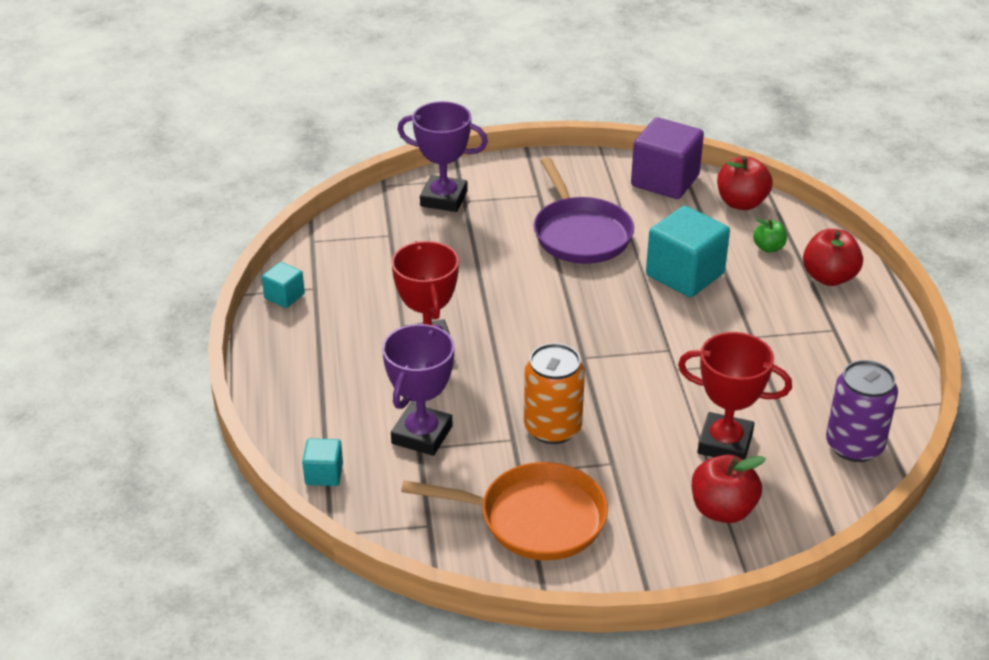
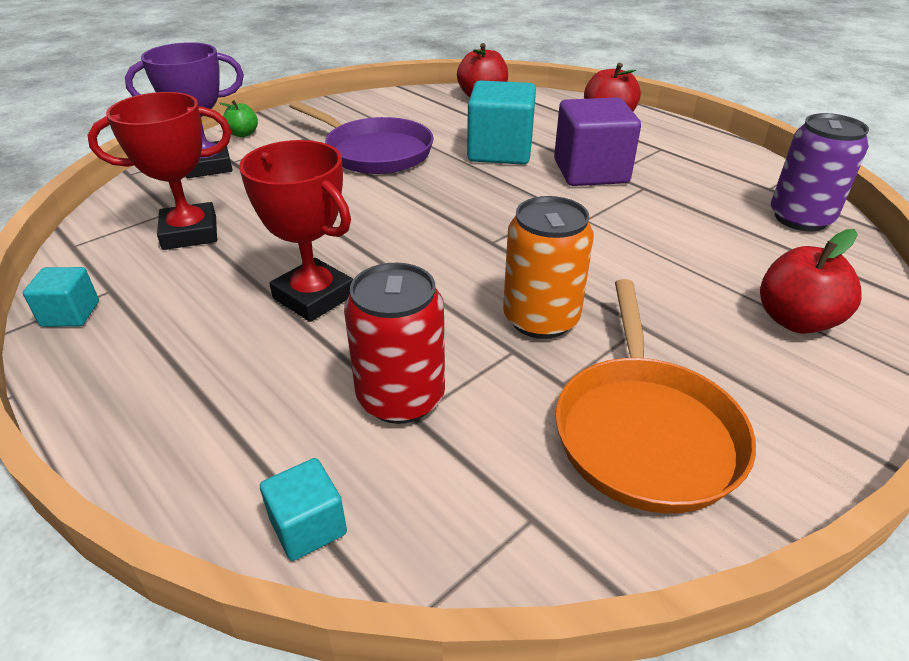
camera: 35 degrees left, 0 degrees up
purple trophy [382,324,455,456] -> red can [344,263,445,424]
orange pan [401,462,608,560] -> orange pan turned 120 degrees clockwise [556,279,756,513]
purple cube [631,118,704,199] -> purple cube moved to [554,97,641,186]
red trophy [678,332,792,460] -> red trophy moved to [87,92,231,250]
green apple [753,218,787,253] -> green apple moved to [219,100,258,137]

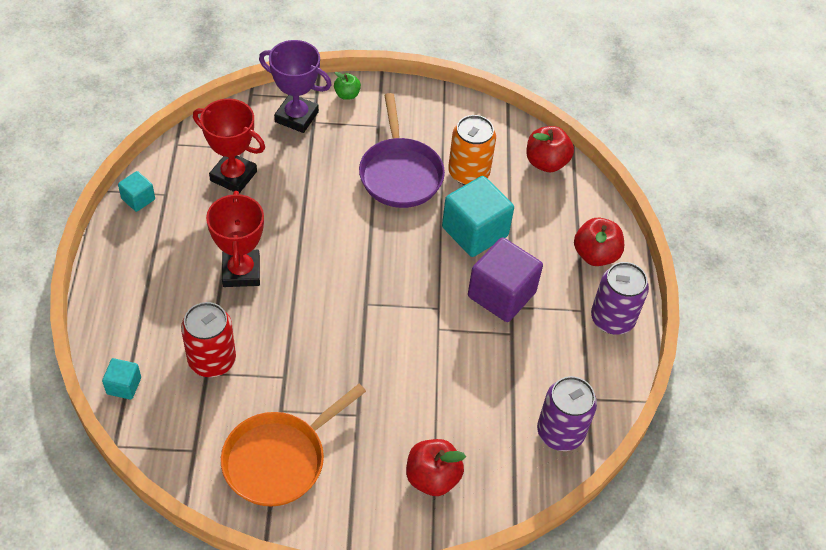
camera: 40 degrees right, 15 degrees up
orange can [503,196,594,339] -> orange can moved to [448,115,496,185]
none -> purple can [591,262,649,335]

